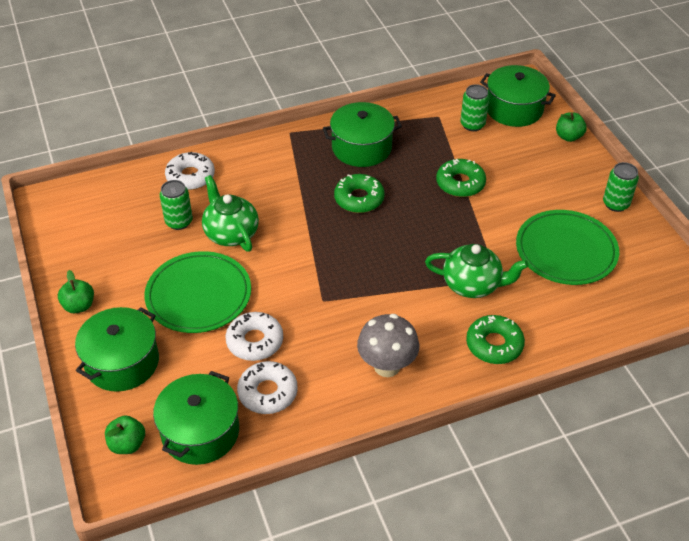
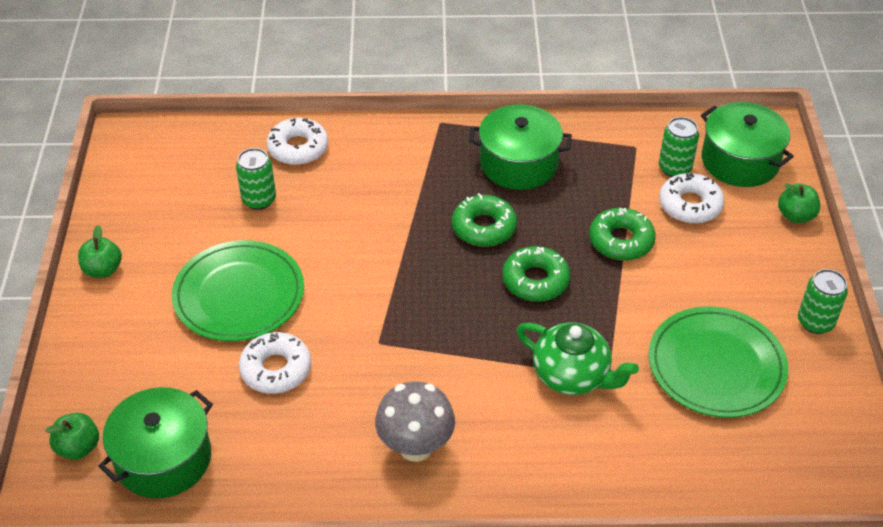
camera: 20 degrees right, 0 degrees up
green pot [75,307,159,392] -> none
green teapot [202,175,259,252] -> none
white donut [237,361,298,414] -> white donut moved to [659,173,724,224]
green donut [466,315,525,364] -> green donut moved to [502,246,570,302]

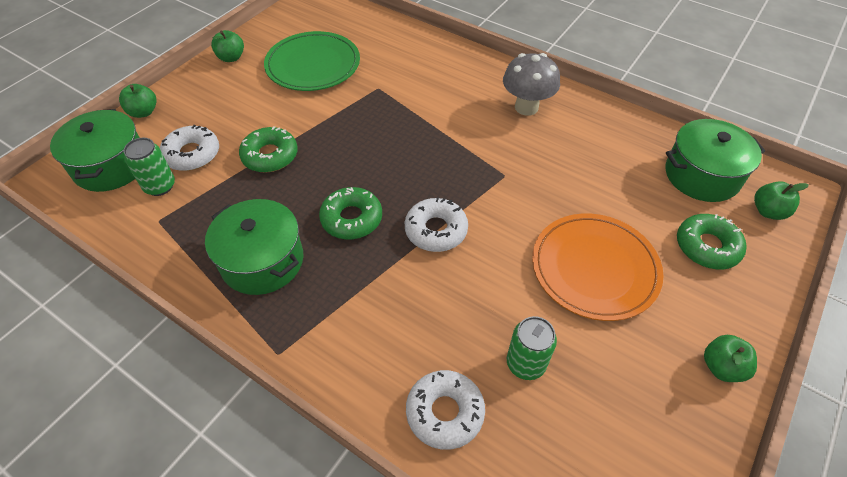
camera: 145 degrees left, 5 degrees up
green plate [172,240,304,341] -> orange plate [532,214,663,321]
white donut [239,332,311,394] -> white donut moved to [405,197,468,252]
green donut [502,246,570,302] -> green donut moved to [677,214,747,270]
green teapot [516,323,639,395] -> none
green can [798,269,848,334] -> green apple [211,30,244,62]

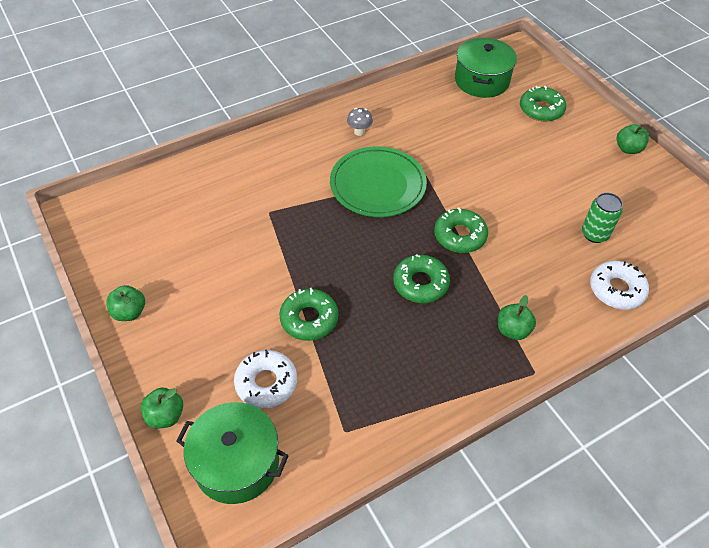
camera: 65 degrees left, 0 degrees up
green can [123,138,175,196] -> none
green pot [205,199,303,295] -> none
green plate [264,31,360,91] -> green plate moved to [330,147,427,217]
white donut [405,197,468,252] -> green donut [434,207,488,253]
grey mushroom [503,53,560,116] -> grey mushroom [347,108,373,136], size x0.52
orange plate [532,214,663,321] -> none
green apple [754,181,809,220] -> green apple moved to [498,295,536,340]

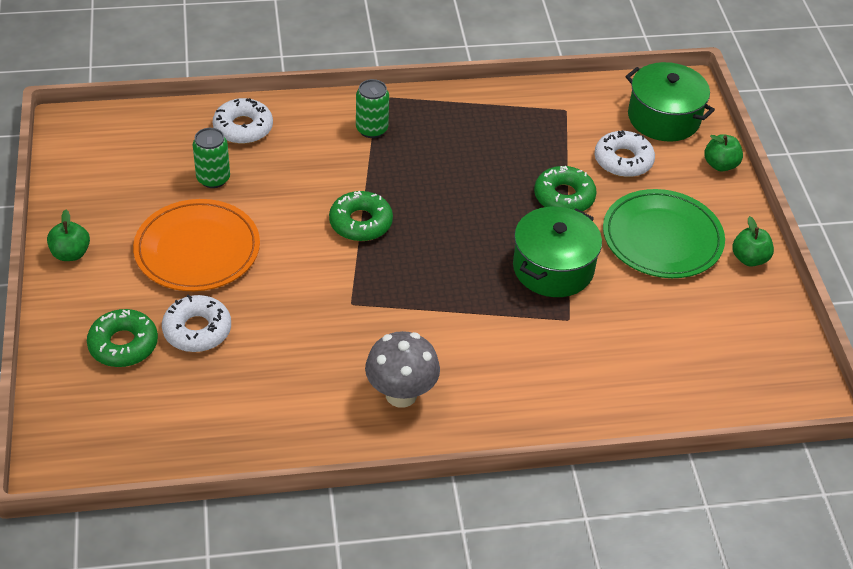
camera: 160 degrees left, 5 degrees down
green plate [330,147,427,217] -> green plate moved to [603,189,725,278]
grey mushroom [347,108,373,136] -> grey mushroom [365,331,440,408], size x1.91
green donut [393,254,450,303] -> none
green pot [455,38,517,98] -> green pot moved to [513,207,602,297]
green apple [498,295,536,340] -> green can [356,79,389,138]
none -> orange plate [133,199,260,291]
none -> white donut [162,295,231,352]

